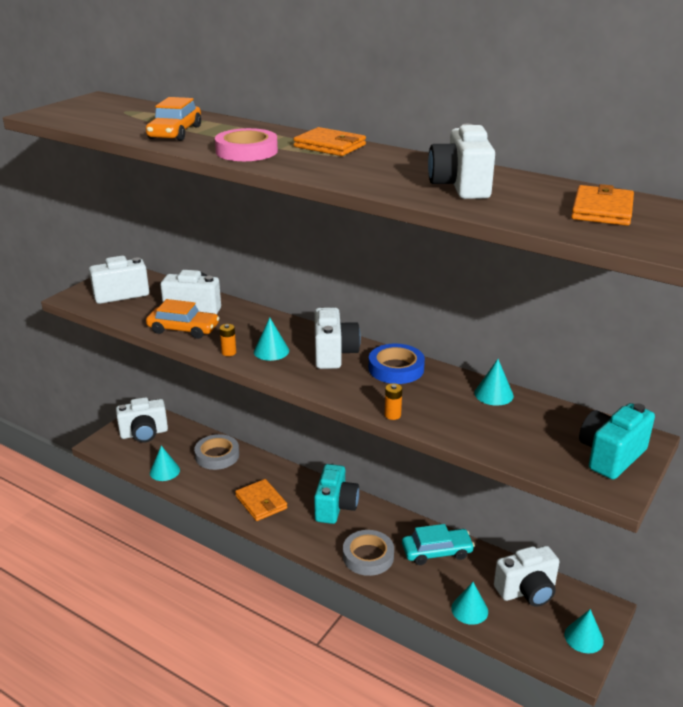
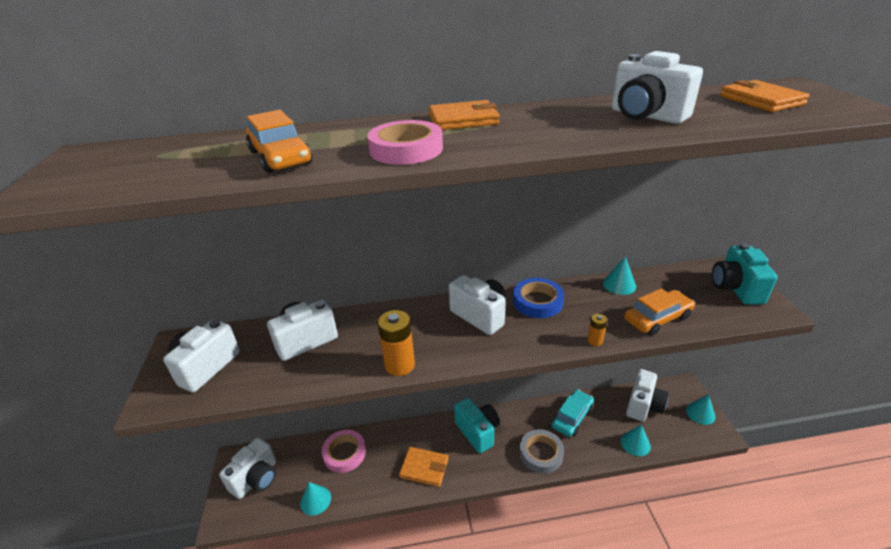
camera: 40 degrees left, 5 degrees up
orange car [146,299,220,339] -> orange car moved to [624,288,695,335]
grey tape [194,434,239,470] -> pink tape [322,430,366,473]
orange battery [220,324,236,356] -> orange battery [378,310,415,376], size x1.94
turquoise cone [254,318,289,361] -> none

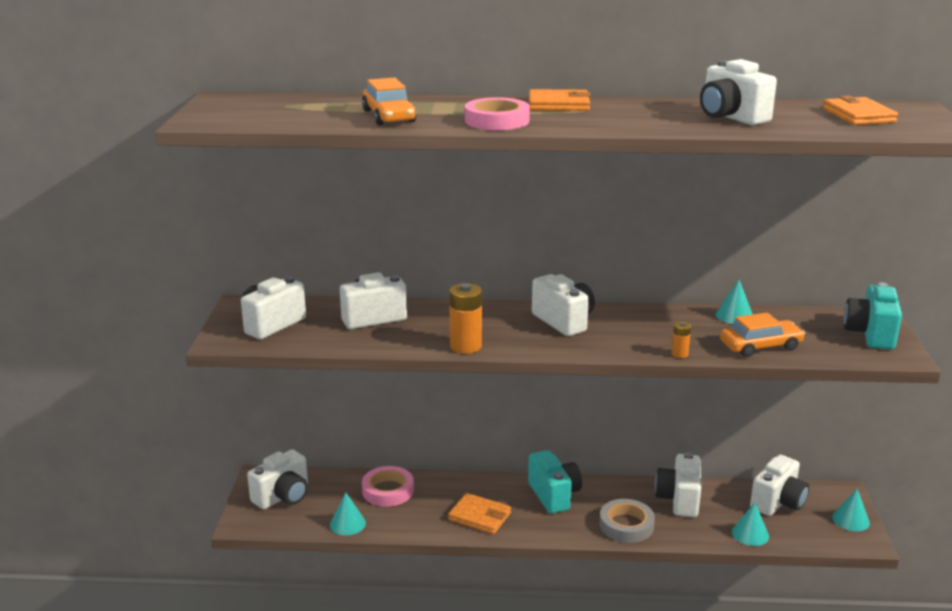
camera: 10 degrees right, 10 degrees down
blue tape [513,278,564,318] -> none
turquoise car [552,389,594,437] -> white camera [655,452,701,517]

